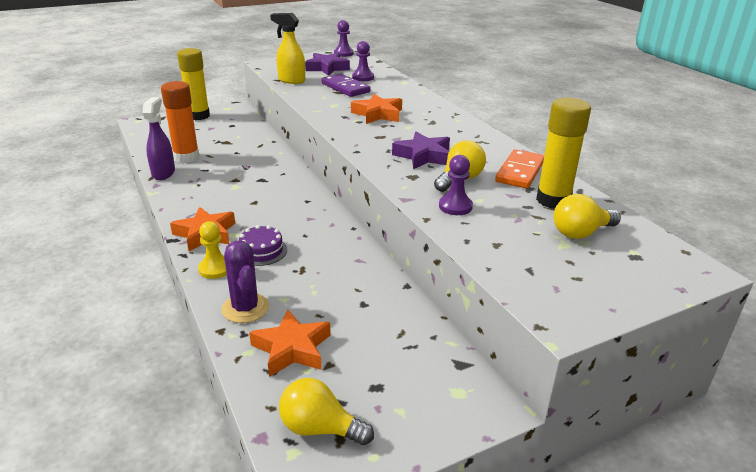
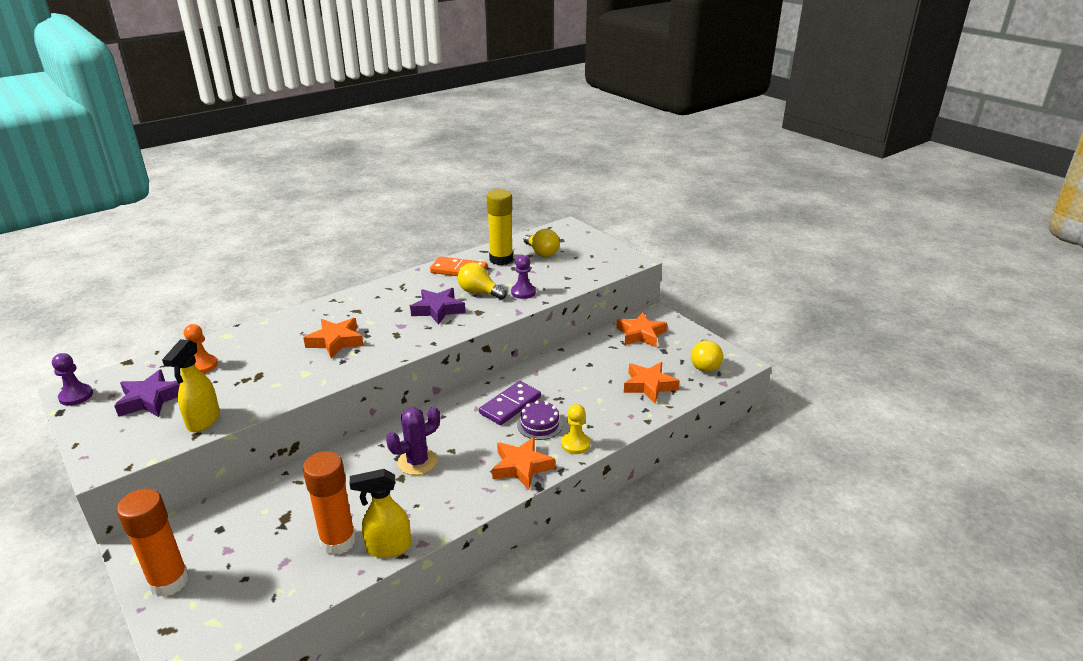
camera: 100 degrees left, 0 degrees up
purple spray bottle [143,97,175,180] -> yellow spray bottle [350,469,411,558]
yellow glue stick [177,48,210,120] -> orange glue stick [117,489,189,597]
purple cactus [221,241,269,323] -> purple cactus moved to [386,407,440,475]
purple domino [321,73,370,97] -> purple domino moved to [479,381,541,425]
purple pawn [352,41,374,81] -> orange pawn [184,324,218,373]
none -> orange star [616,312,667,347]

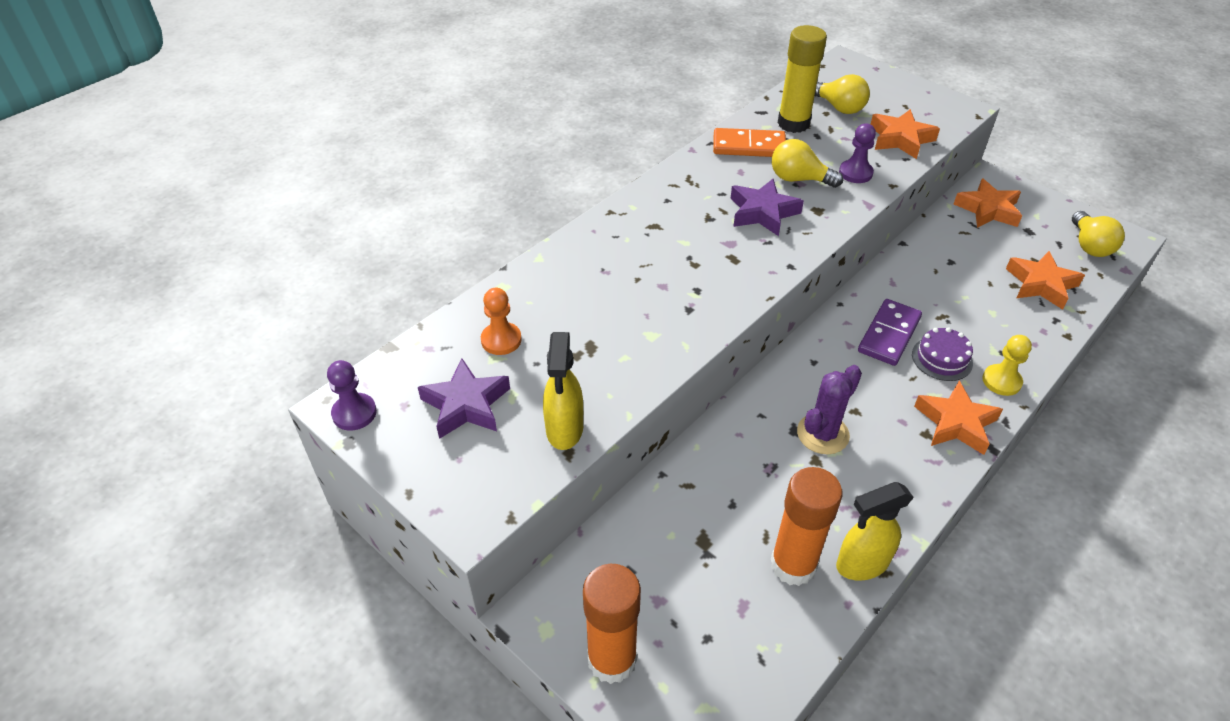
camera: 10 degrees left, 15 degrees up
orange star [303,318,364,358] -> orange star moved to [870,109,940,159]

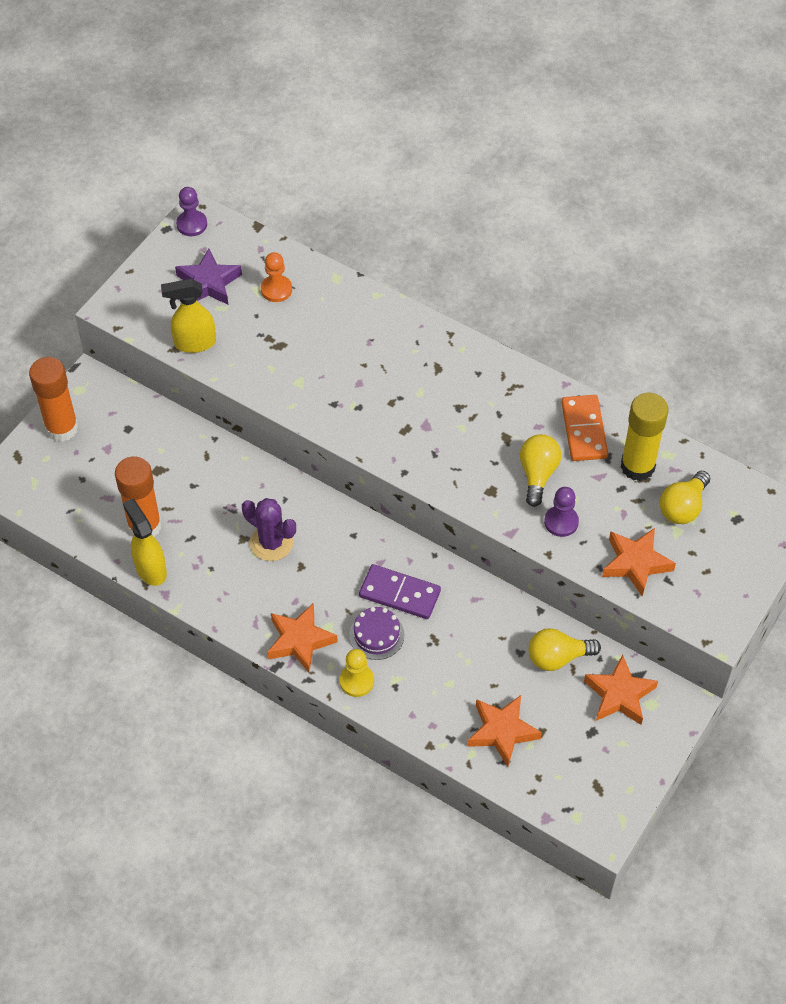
camera: 80 degrees right, 10 degrees up
purple star [730,179,804,236] -> none
yellow light bulb [1072,211,1125,257] -> yellow light bulb moved to [529,628,601,671]

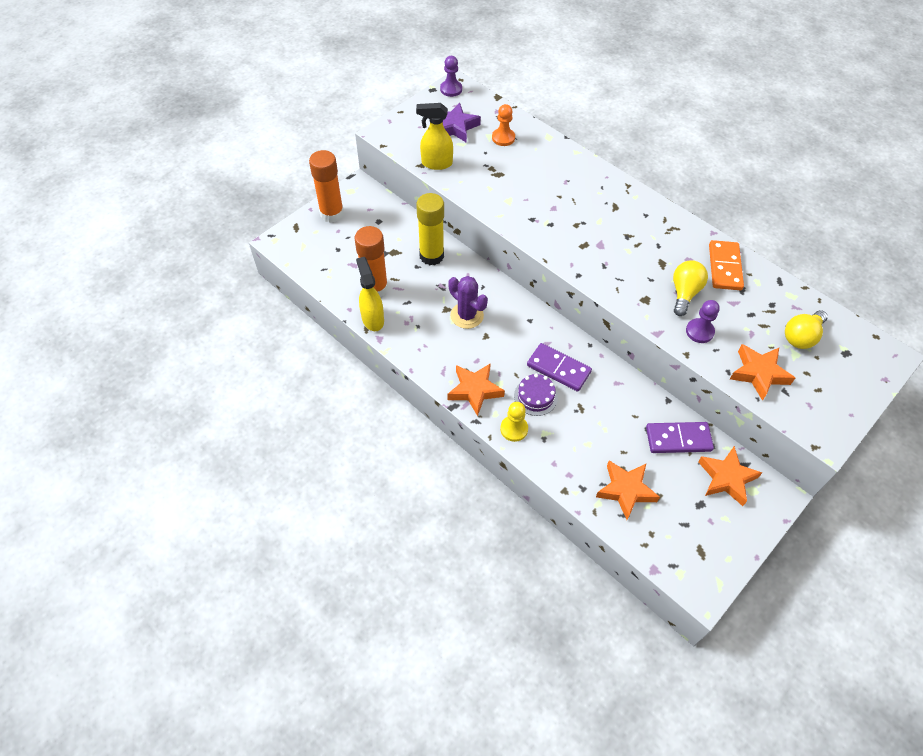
camera: 10 degrees right, 0 degrees up
yellow light bulb [529,628,601,671] -> purple domino [646,422,714,453]
yellow glue stick [621,393,668,481] -> yellow glue stick moved to [416,193,444,265]

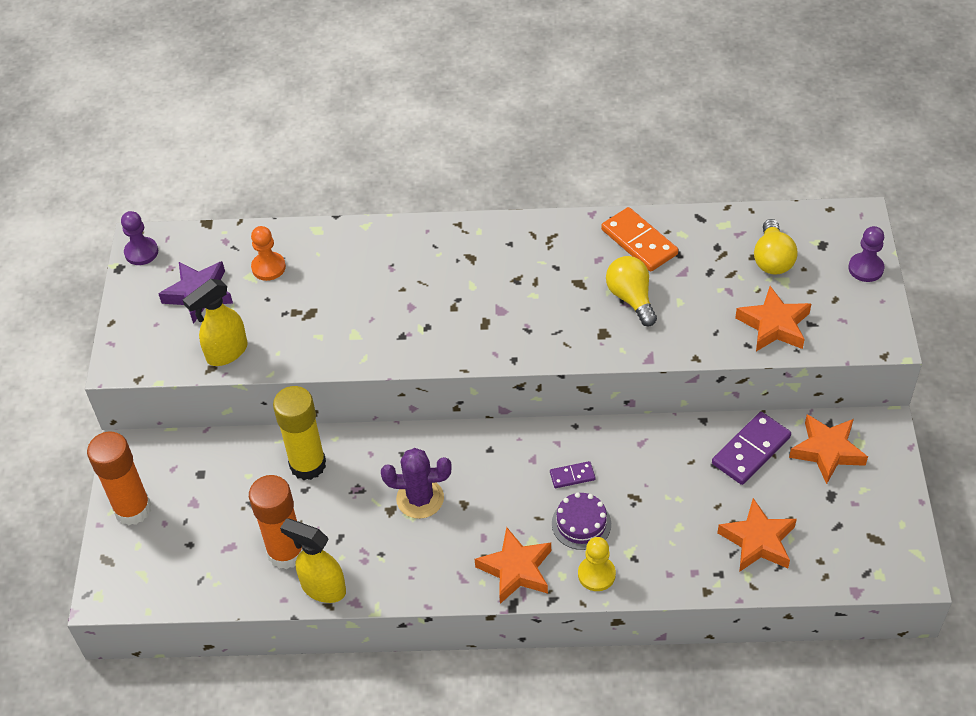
camera: 40 degrees left, 5 degrees down
purple domino [527,343,592,392] -> purple domino [550,461,595,488], size x0.53
purple pawn [686,300,720,343] -> purple pawn moved to [848,226,884,282]

